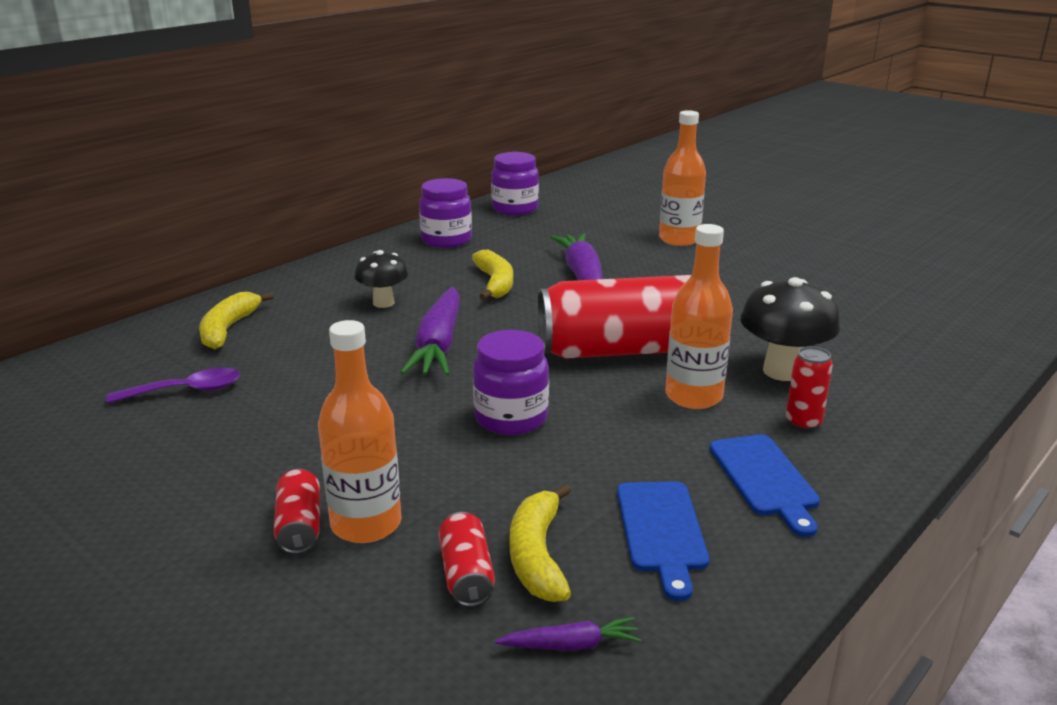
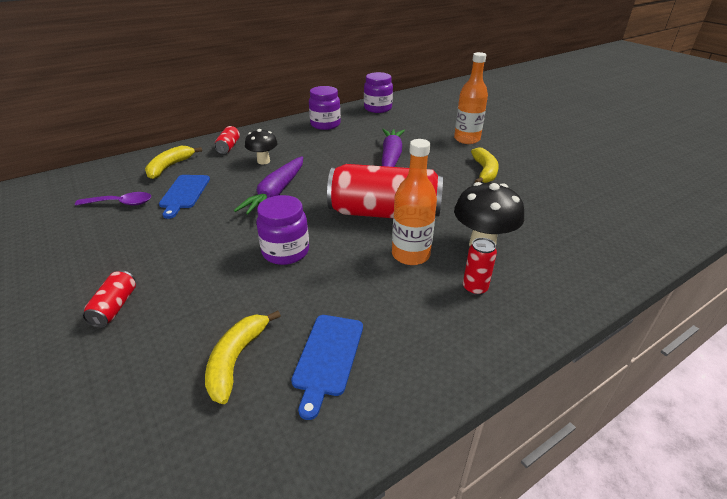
camera: 15 degrees right, 10 degrees up
orange bottle [318,320,402,543] -> none
red can [439,512,495,607] -> red can moved to [215,126,240,154]
yellow banana [472,250,513,300] -> yellow banana moved to [471,147,499,183]
purple carrot [495,617,641,651] -> none
blue cutting board [710,435,820,537] -> blue cutting board moved to [159,175,210,219]

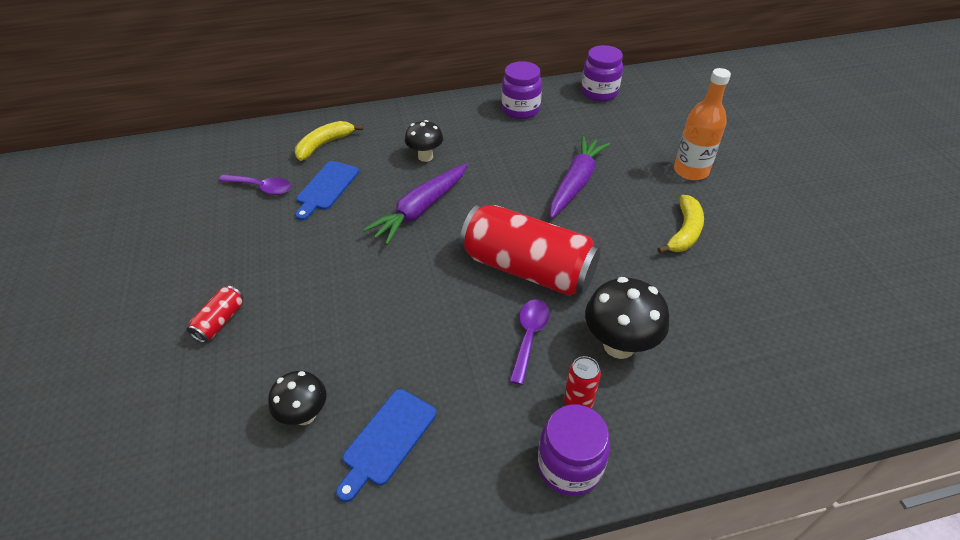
camera: 20 degrees right, 10 degrees up
yellow banana [205,311,281,404] -> black mushroom [268,371,327,425]
red can [215,126,240,154] -> none
purple jar [256,195,309,265] -> purple jar moved to [538,405,610,496]
orange bottle [392,139,437,265] -> purple spoon [509,299,550,385]

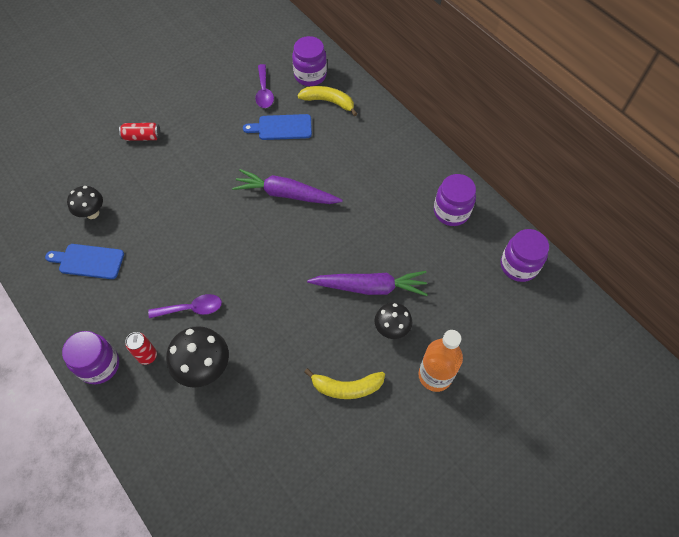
camera: 65 degrees right, 15 degrees up
black mushroom [405,120,443,162] -> black mushroom moved to [375,303,412,339]
red can [460,205,601,296] -> none
none -> purple jar [292,36,327,86]

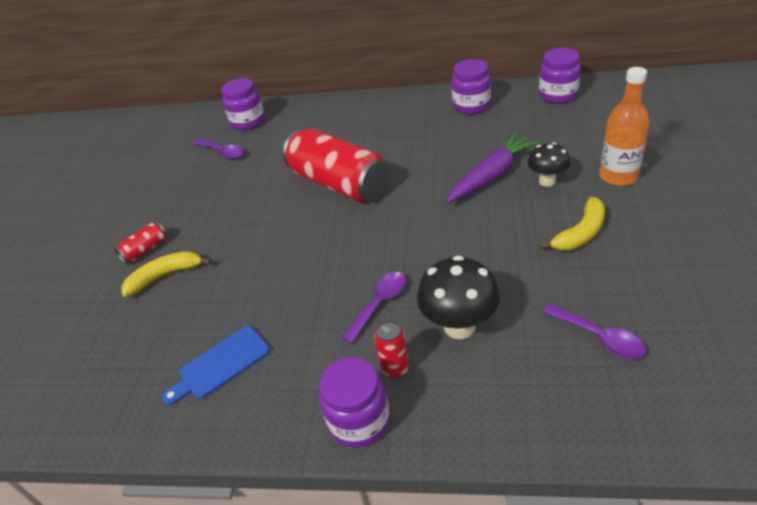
camera: 40 degrees left, 20 degrees down
black mushroom [67,186,103,219] -> none
purple carrot [232,169,343,204] -> red can [283,129,389,203]
blue cutting board [243,114,312,140] -> none
yellow banana [297,86,357,116] -> yellow banana moved to [121,251,211,297]
none -> purple spoon [543,304,646,359]

